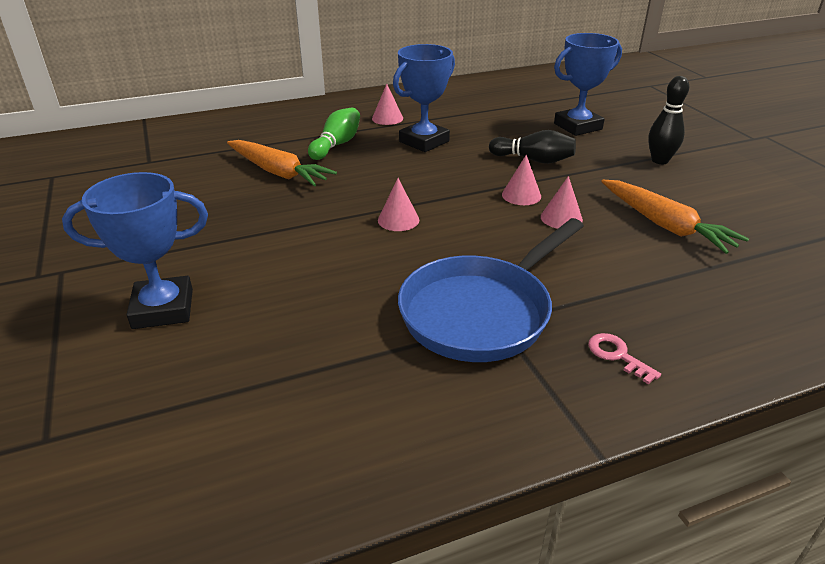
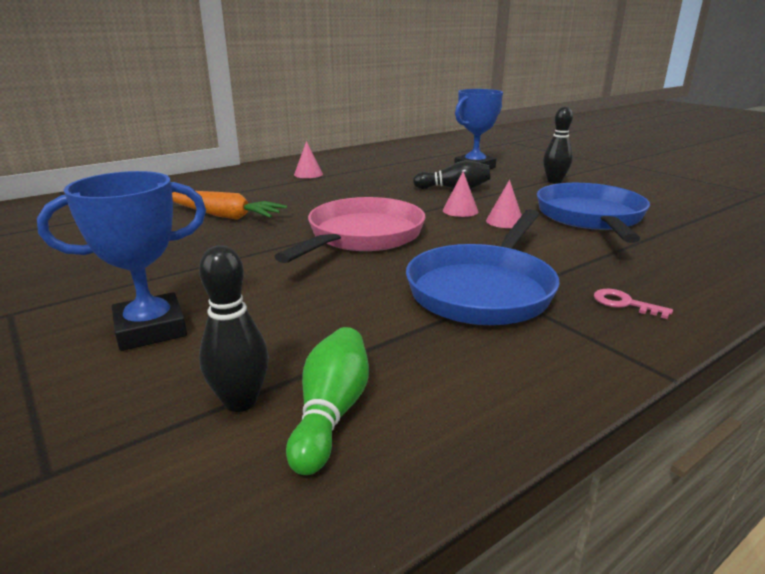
camera: 15 degrees left, 10 degrees down
green bowling pin [308,107,360,160] -> green bowling pin moved to [286,327,369,475]
pink cone [378,178,419,231] -> pink pan [274,197,425,263]
blue trophy [393,44,455,152] -> none
orange carrot [601,180,749,254] -> blue pan [537,183,650,243]
none -> black bowling pin [199,245,269,412]

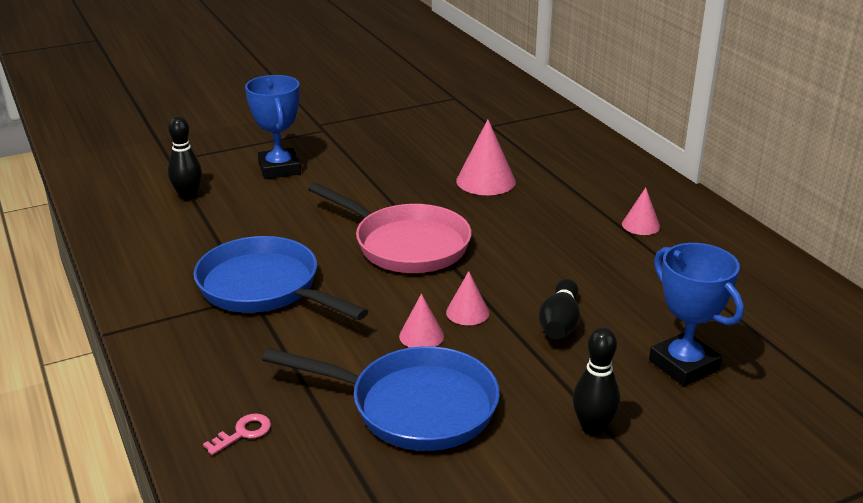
camera: 100 degrees right, 5 degrees up
orange carrot [172,191,287,220] -> pink cone [456,120,516,195]
green bowling pin [286,327,369,475] -> none
pink key [594,289,673,319] -> pink key moved to [203,413,271,455]

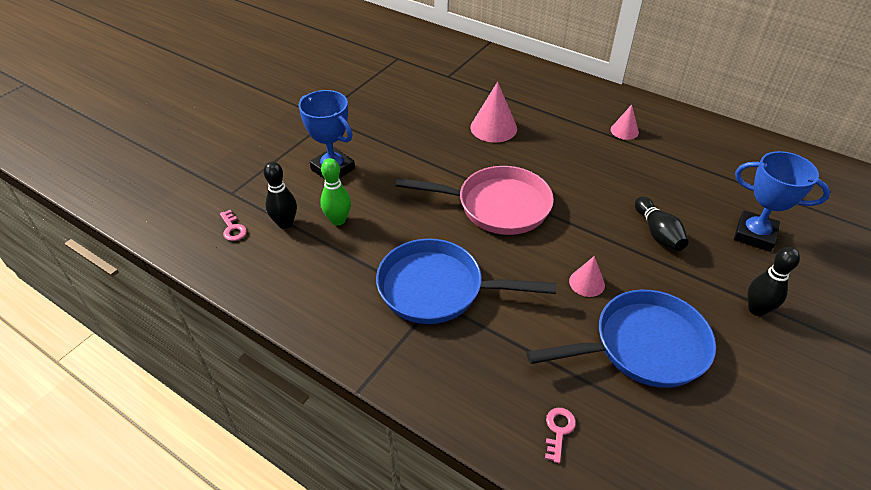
camera: 30 degrees left, 15 degrees up
pink cone [446,271,490,325] -> none
none -> pink key [220,210,247,241]
none -> green bowling pin [320,158,351,226]

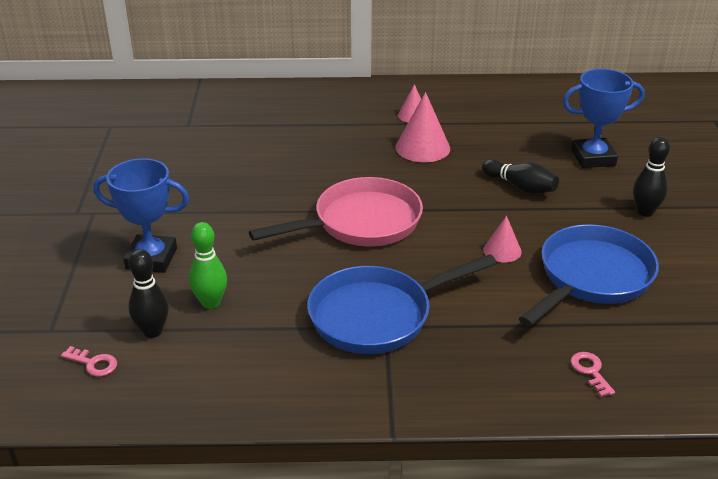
camera: 35 degrees left, 10 degrees down
pink cone [470,82,517,142] -> pink cone moved to [395,92,450,162]

